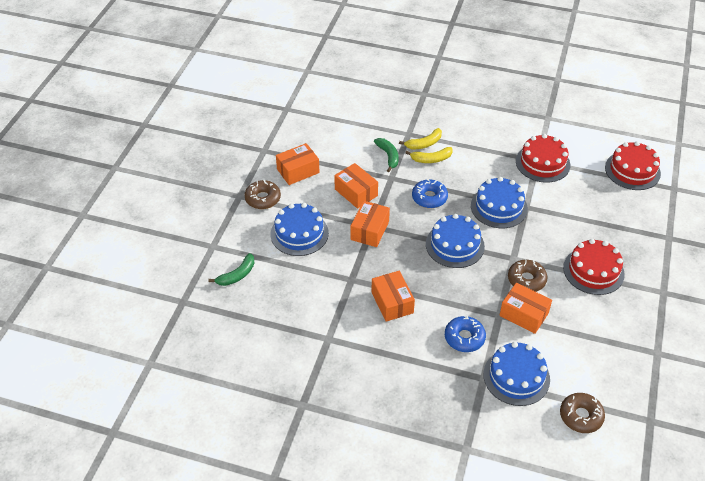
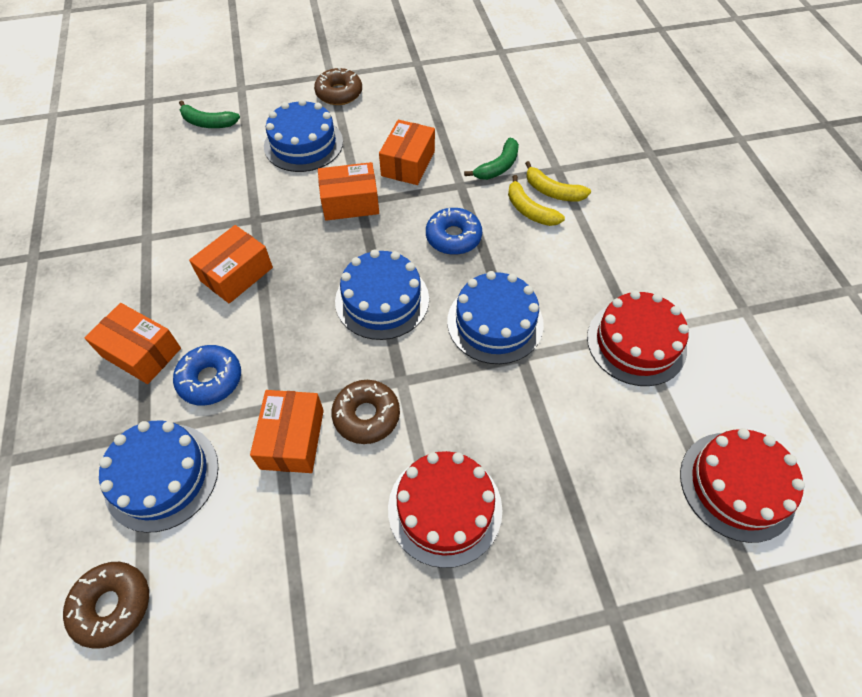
camera: 60 degrees right, 10 degrees up
orange box [276,143,320,185] -> orange box moved to [85,303,181,384]

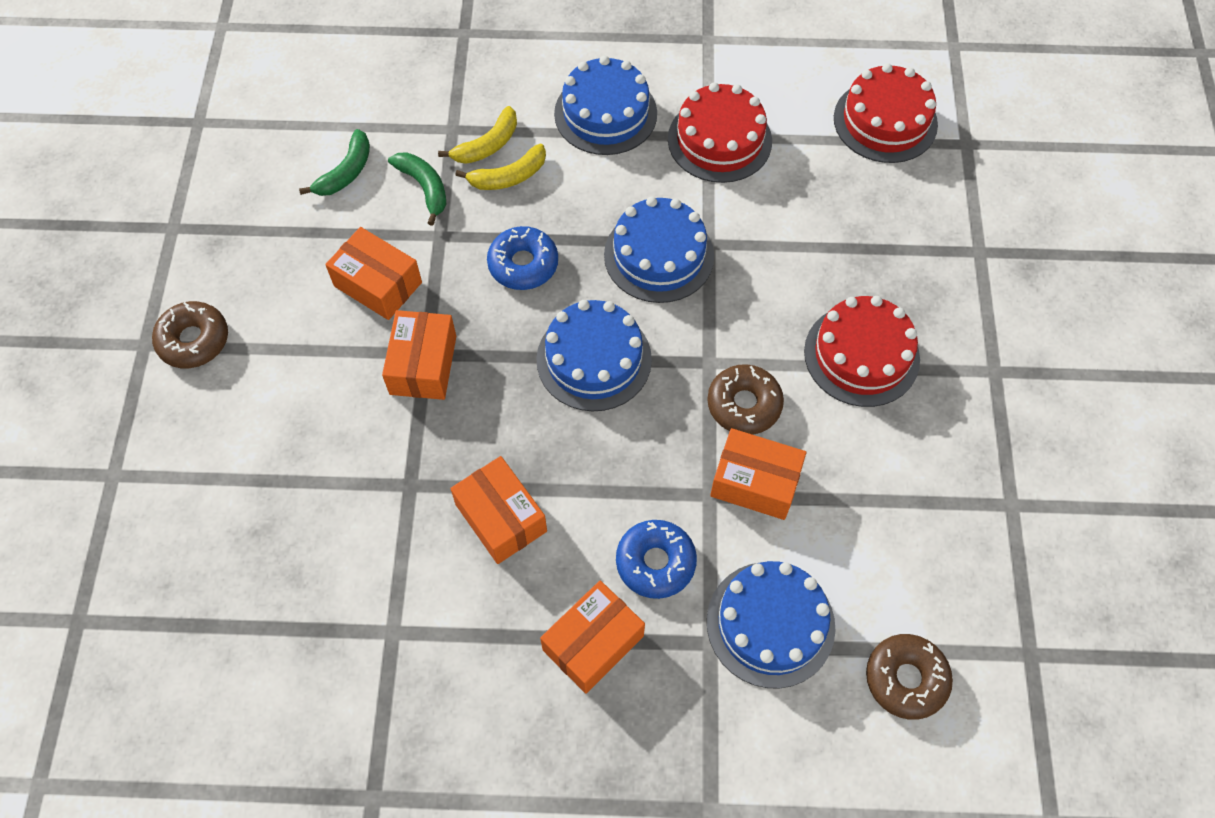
camera: 75 degrees left, 5 degrees up
green banana [179,100,240,128] -> green banana moved to [299,129,370,196]
blue cake [264,99,343,172] -> blue cake moved to [554,56,657,155]

